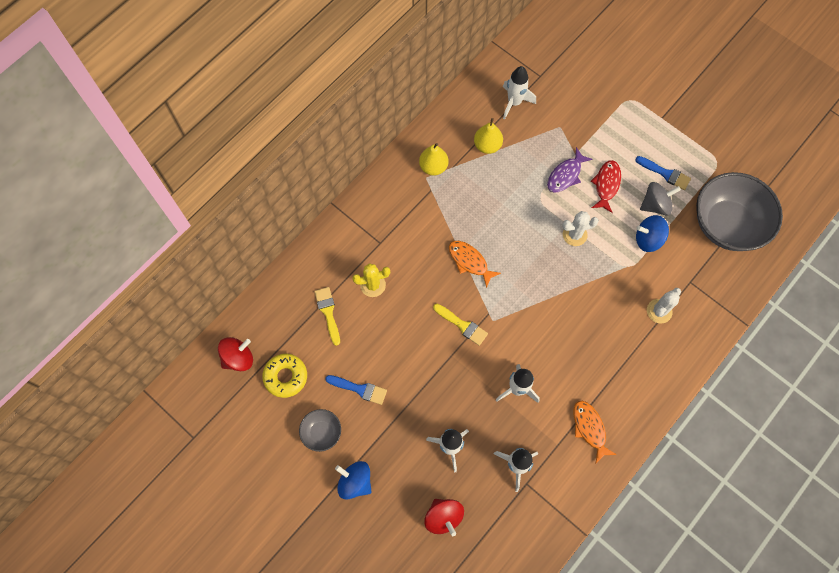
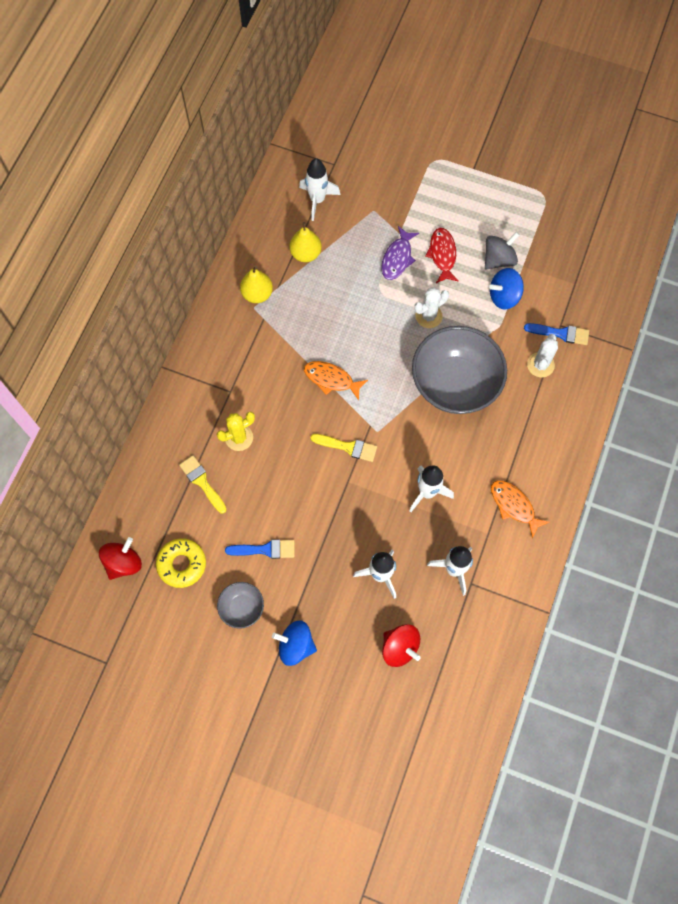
camera: 20 degrees left, 0 degrees up
blue brush [635,156,691,190] -> blue brush moved to [524,323,589,345]
grey bowl [696,172,783,251] -> grey bowl moved to [412,326,507,414]

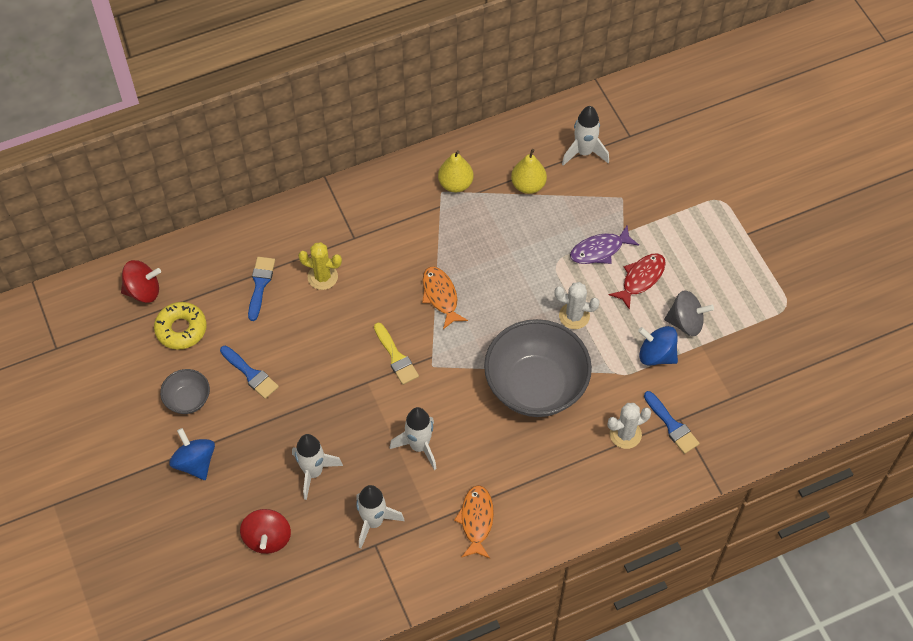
camera: 45 degrees right, 10 degrees down
yellow brush [179,455,227,514] -> blue brush [248,257,275,321]

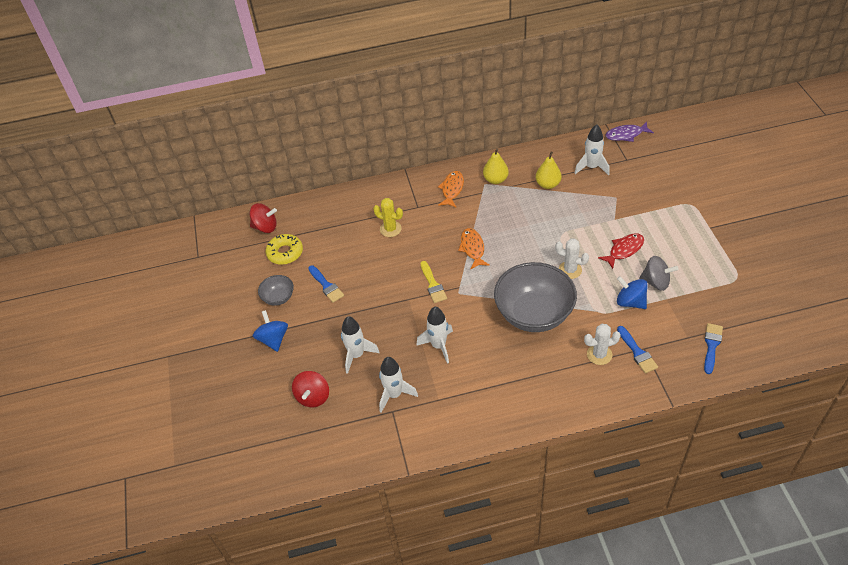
camera: 15 degrees right, 10 degrees down
blue brush [248,257,275,321] -> blue brush moved to [704,323,723,374]
orange fish [454,485,494,558] -> orange fish moved to [438,171,464,207]
purple fish [570,225,639,264] -> purple fish moved to [605,122,654,142]

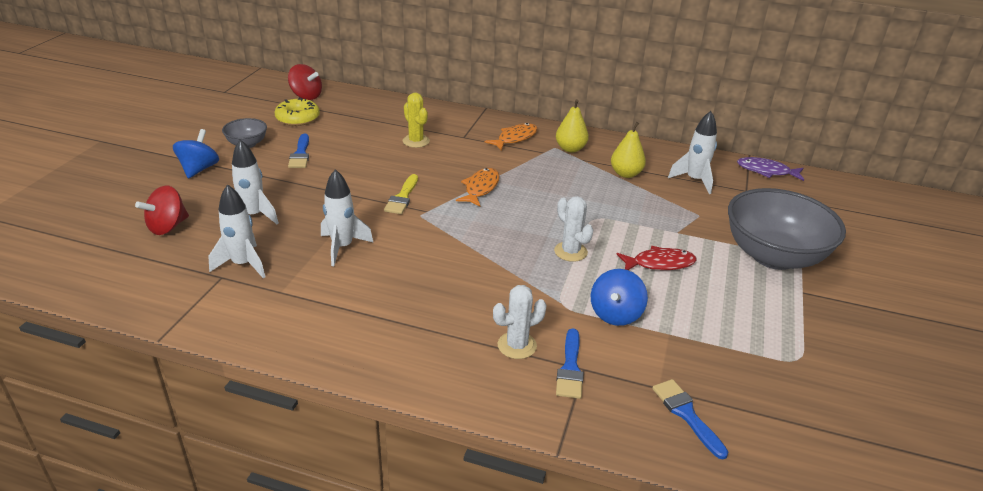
camera: 25 degrees right, 15 degrees down
grey bowl [494,262,577,332] -> grey bowl moved to [728,188,846,270]
white cactus [584,324,621,365] -> white cactus turned 45 degrees counterclockwise [493,285,547,359]
blue spinning top [617,276,648,309] -> blue spinning top turned 135 degrees counterclockwise [591,269,648,326]
grey spinning top [639,256,679,291] -> none
blue brush [704,323,723,374] -> blue brush turned 75 degrees counterclockwise [652,379,728,459]

